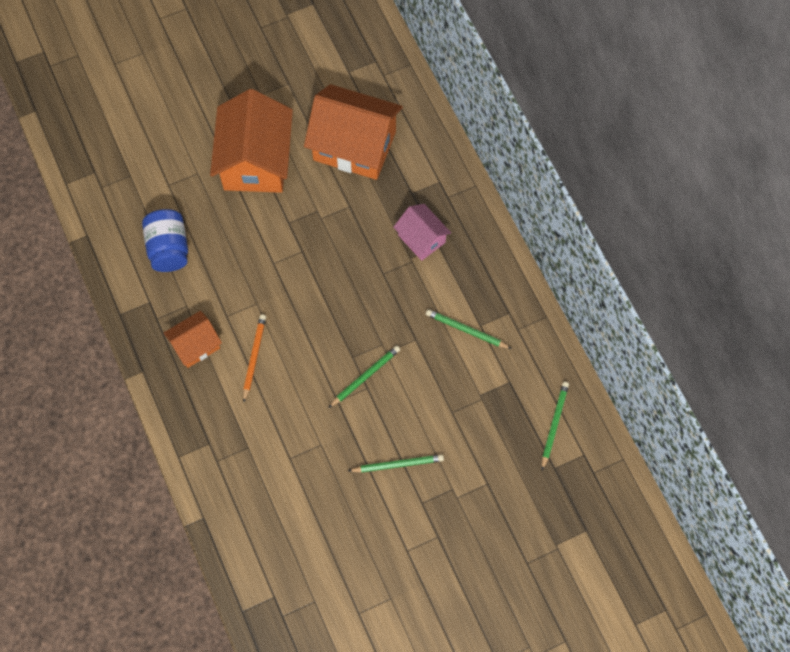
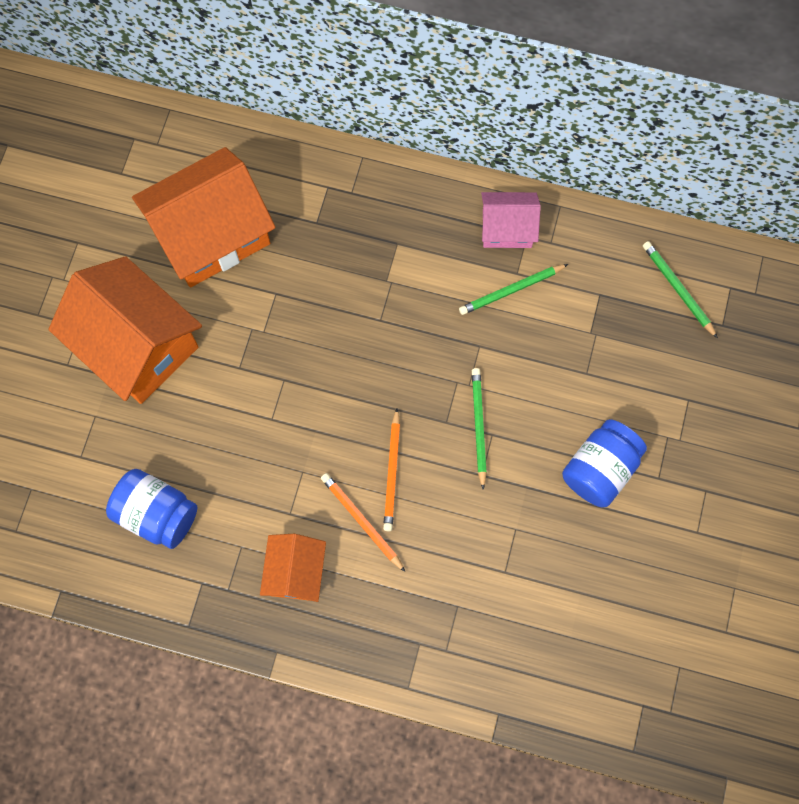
camera: 50 degrees left, 5 degrees up
green pencil [348,455,444,473] -> blue jar [562,419,647,507]
pink house [393,204,451,261] -> pink house moved to [481,192,541,248]
none -> orange pencil [383,409,400,531]

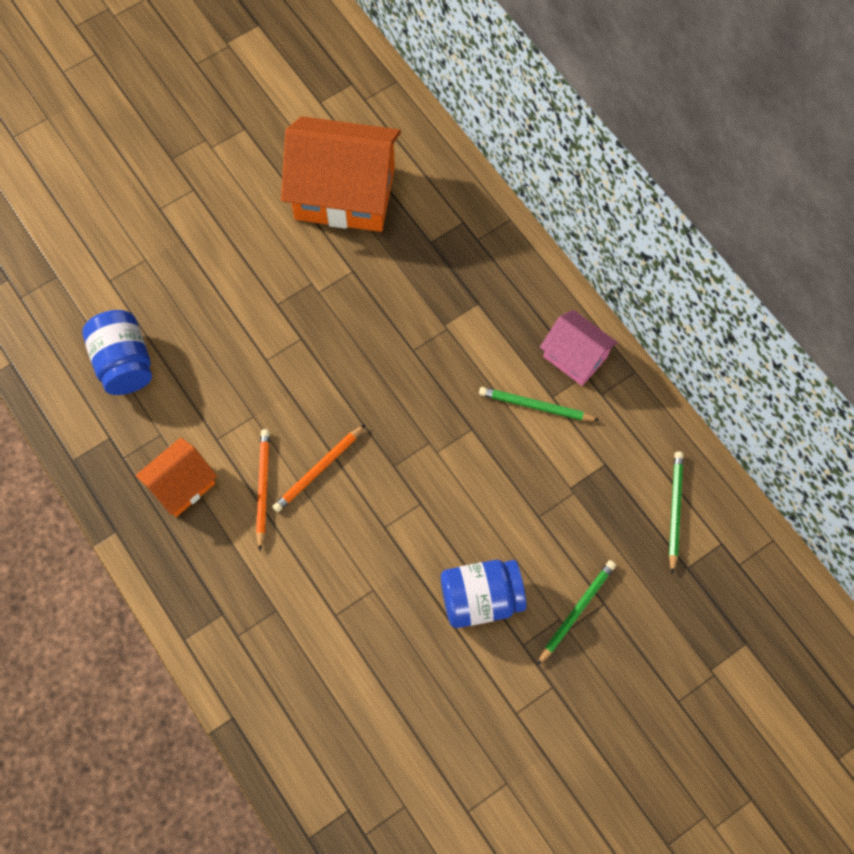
camera: 40 degrees right, 5 degrees down
orange house [49,256,202,404] -> none
green pencil [472,368,487,490] -> green pencil moved to [537,560,616,665]

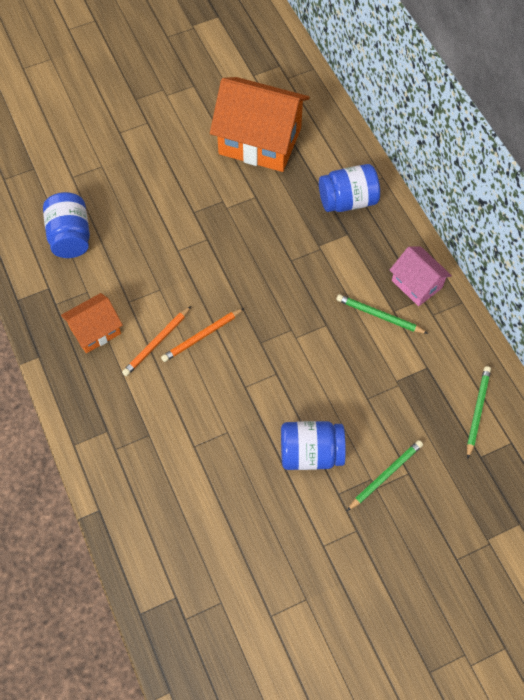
camera: 10 degrees right, 5 degrees down
orange pencil [256,429,270,551] -> orange pencil turned 150 degrees counterclockwise [122,306,191,376]
none -> blue jar [319,164,380,212]

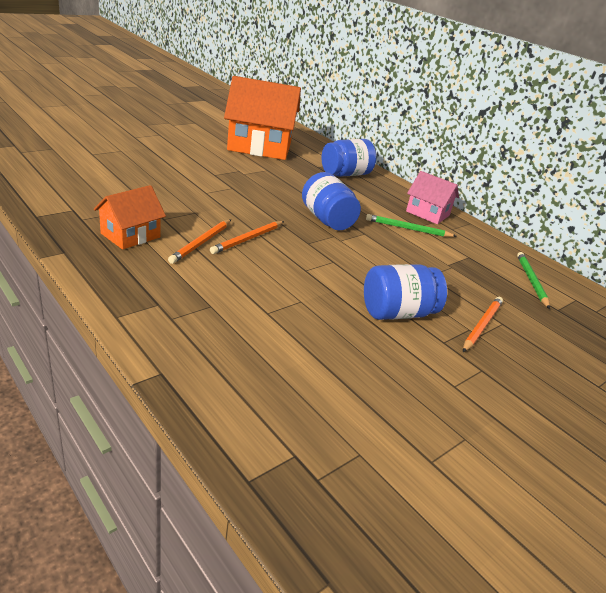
camera: 20 degrees left, 30 degrees down
blue jar [43,192,90,258] -> blue jar moved to [302,172,361,230]
green pencil [347,440,423,511] -> orange pencil [463,297,503,352]

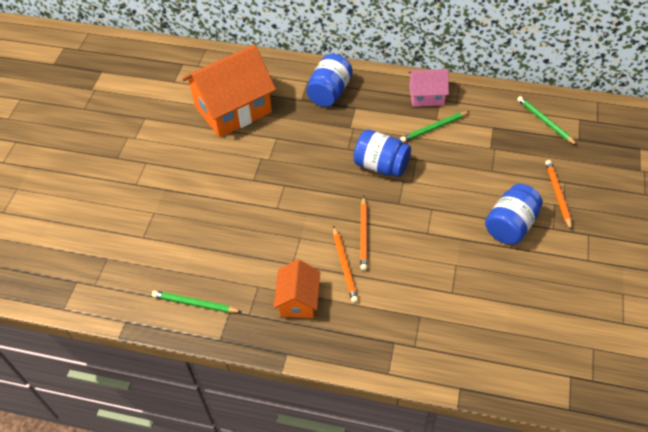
camera: 30 degrees left, 20 degrees up
none -> green pencil [152,291,241,313]

